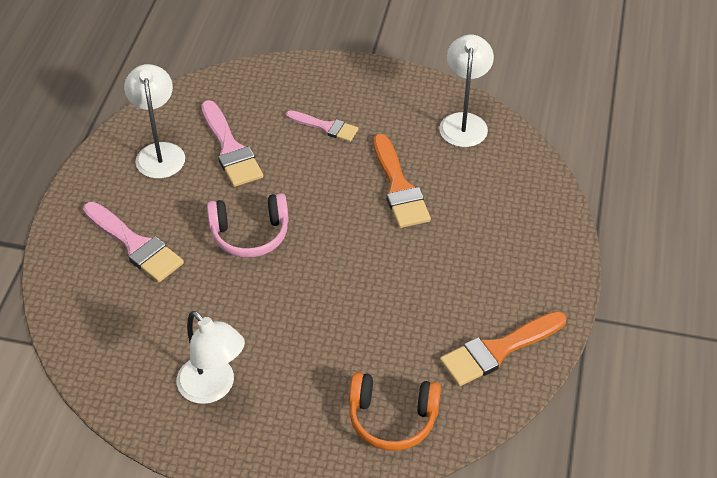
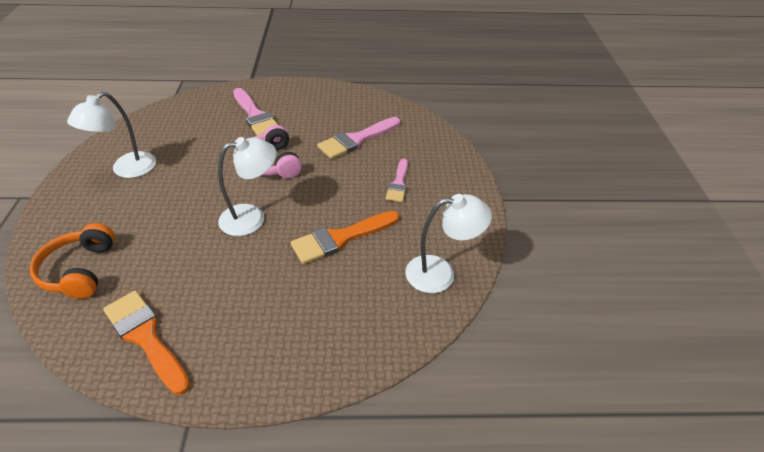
camera: 75 degrees right, 5 degrees down
pink brush [83,202,184,282] -> pink brush turned 60 degrees counterclockwise [233,88,278,135]
white lamp [124,64,185,179] -> white lamp moved to [218,137,276,236]

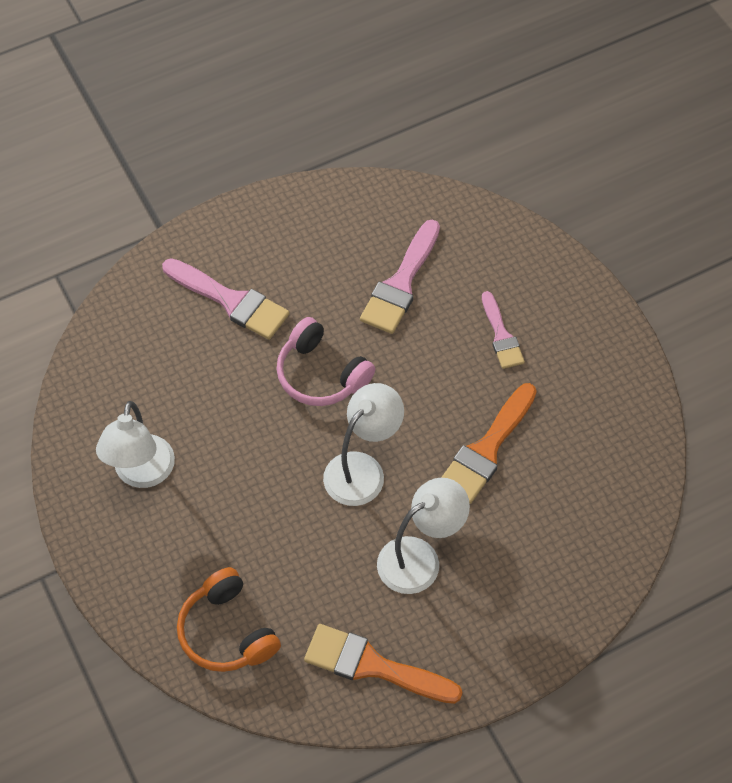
camera: 25 degrees left, 15 degrees up
white lamp [405,194,492,293] -> white lamp moved to [377,478,470,594]

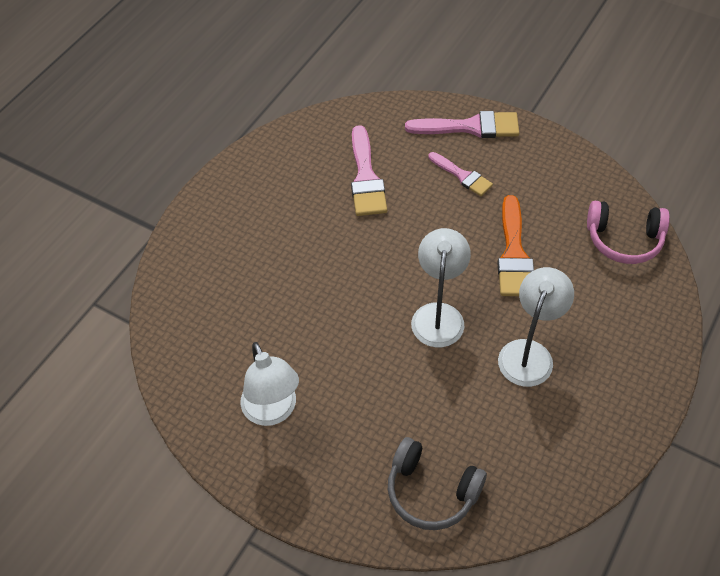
camera: 30 degrees left, 5 degrees down
pink brush [162,258,290,340] -> pink brush moved to [405,111,519,138]
orange headphones [177,567,281,672] -> grey headphones [388,437,487,530]
pink headphones [277,317,375,406] -> pink headphones moved to [587,201,670,264]
orange brush [304,624,463,704] -> none

